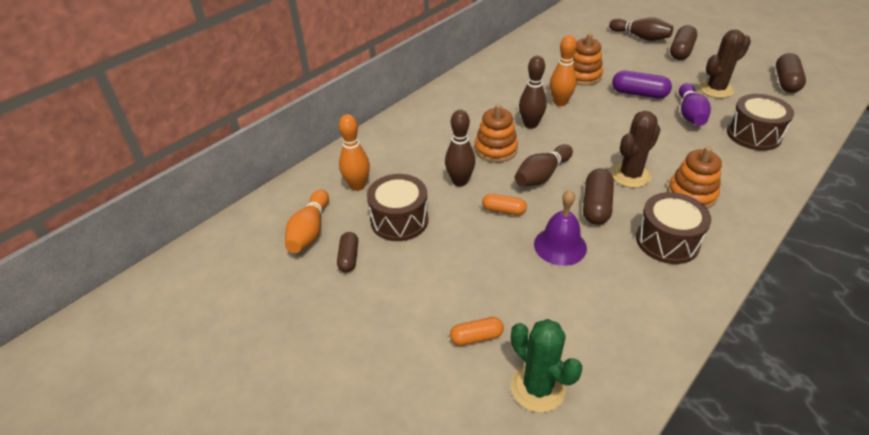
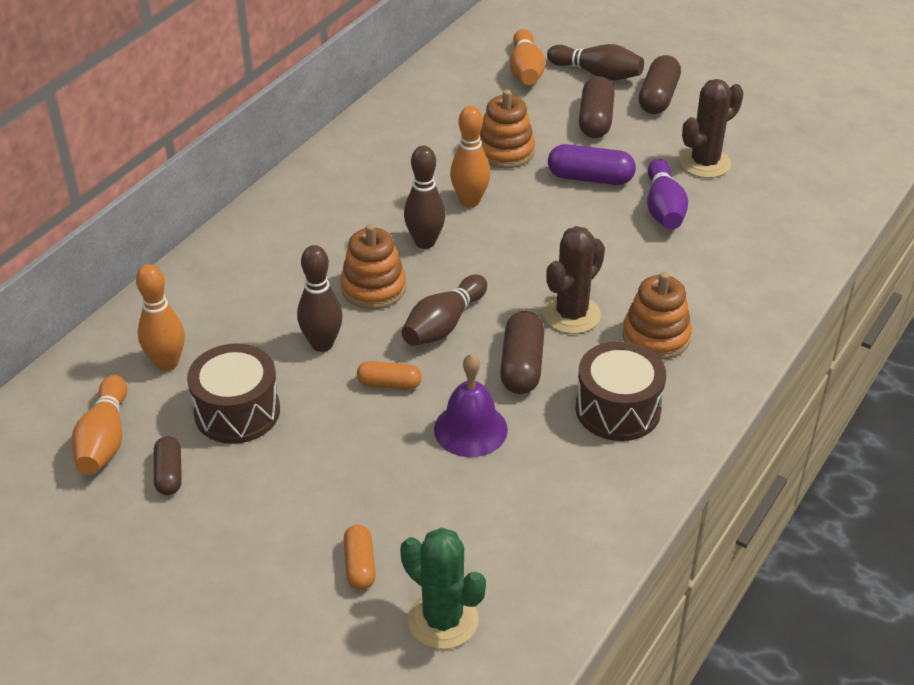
camera: 10 degrees left, 0 degrees up
orange capsule [450,317,504,346] -> orange capsule turned 75 degrees counterclockwise [343,525,376,590]
brown drum [727,94,794,151] -> none
brown capsule [776,53,806,93] -> brown capsule moved to [579,76,615,138]
none -> orange bowling pin [510,29,545,85]

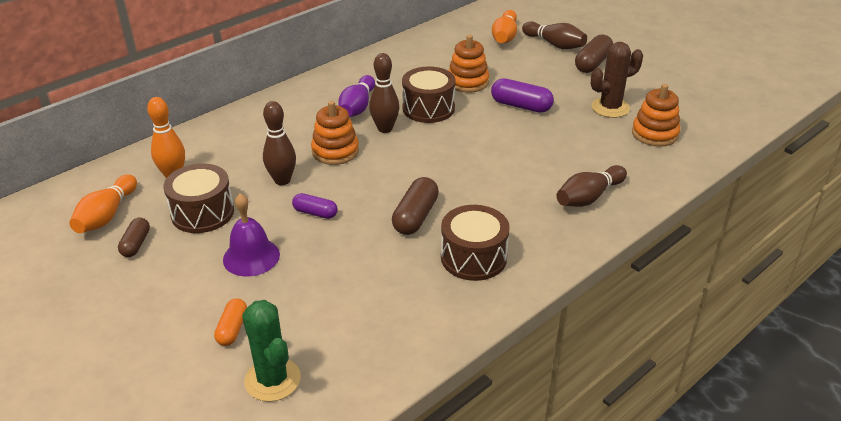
camera: 15 degrees right, 5 degrees down
orange capsule [357,361,422,390] -> purple capsule [292,193,337,219]
brown bowling pin [402,275,487,346] -> brown bowling pin moved to [556,165,627,207]
purple bell [434,354,508,457] -> purple bell moved to [223,193,280,277]
orange bowling pin [450,106,490,207] -> brown drum [402,66,456,123]
brown cactus [543,226,605,334] -> none
brown capsule [579,76,615,138] -> none
orange stacking toy [622,272,692,360] -> orange stacking toy moved to [632,84,680,147]
purple bowling pin [647,159,688,229] -> purple bowling pin moved to [338,75,375,117]

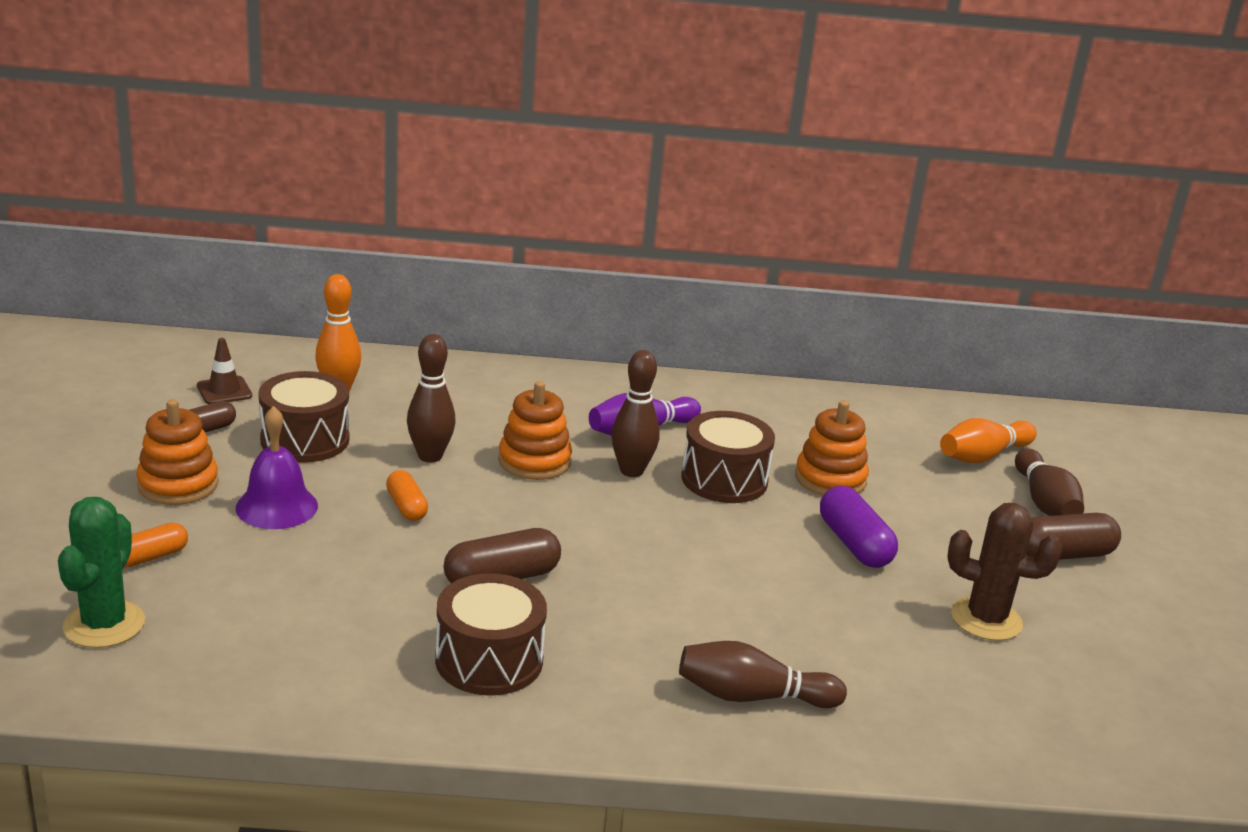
camera: 40 degrees right, 10 degrees down
orange bowling pin [69,174,137,233] -> brown traffic cone [197,338,252,404]
purple capsule [292,193,337,219] -> orange capsule [386,470,428,521]
orange stacking toy [632,84,680,147] -> orange stacking toy moved to [136,400,219,505]

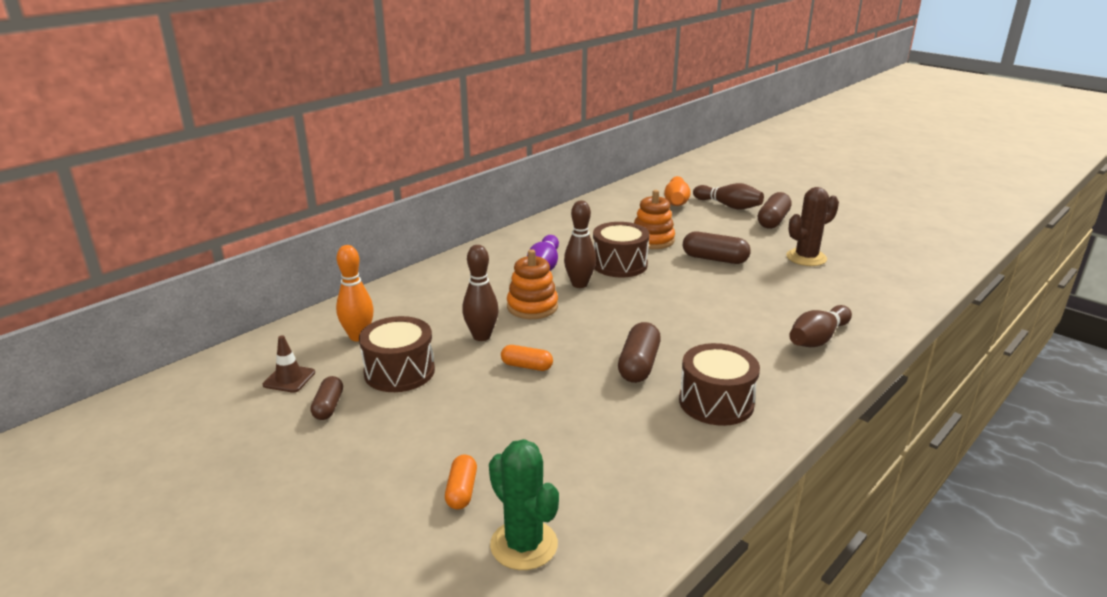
camera: 45 degrees left, 0 degrees up
orange stacking toy [136,400,219,505] -> none
purple bell [236,406,318,529] -> none
purple capsule [820,486,898,568] -> brown capsule [683,231,751,264]

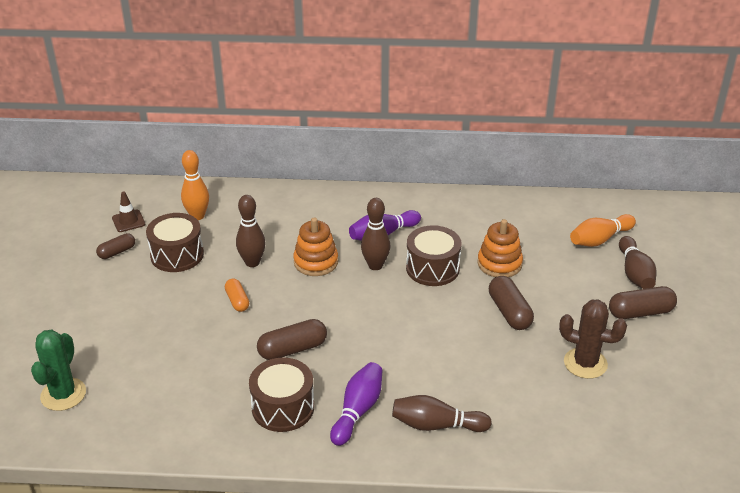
camera: 50 degrees right, 10 degrees up
orange capsule [445,454,477,510] -> none
none -> purple bowling pin [330,362,382,446]

